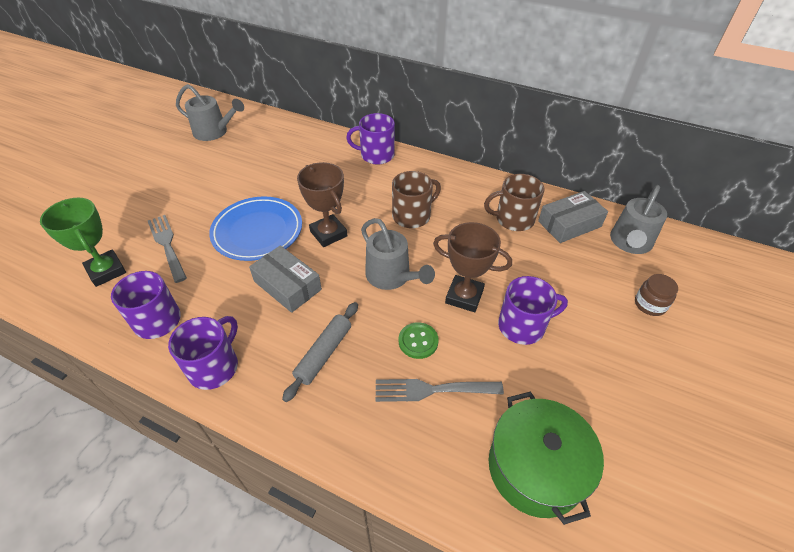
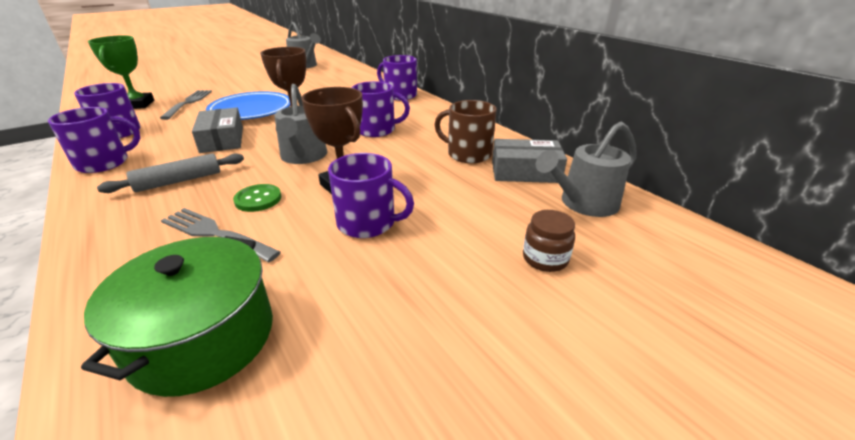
camera: 30 degrees right, 15 degrees down
brown mug [392,171,441,228] -> purple mug [352,81,410,137]

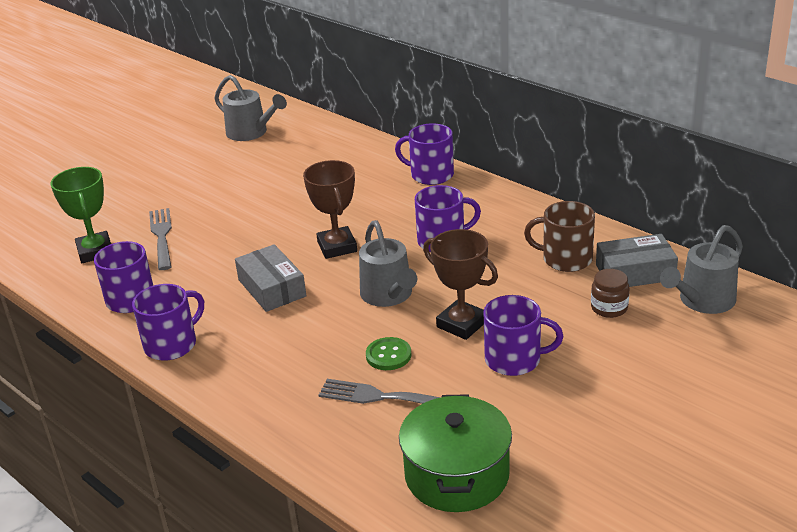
camera: 10 degrees left, 0 degrees up
grey rolling pin [97,153,244,193] -> none
blue plate [206,91,290,120] -> none
brown jar [523,210,575,272] -> brown jar moved to [591,269,629,318]

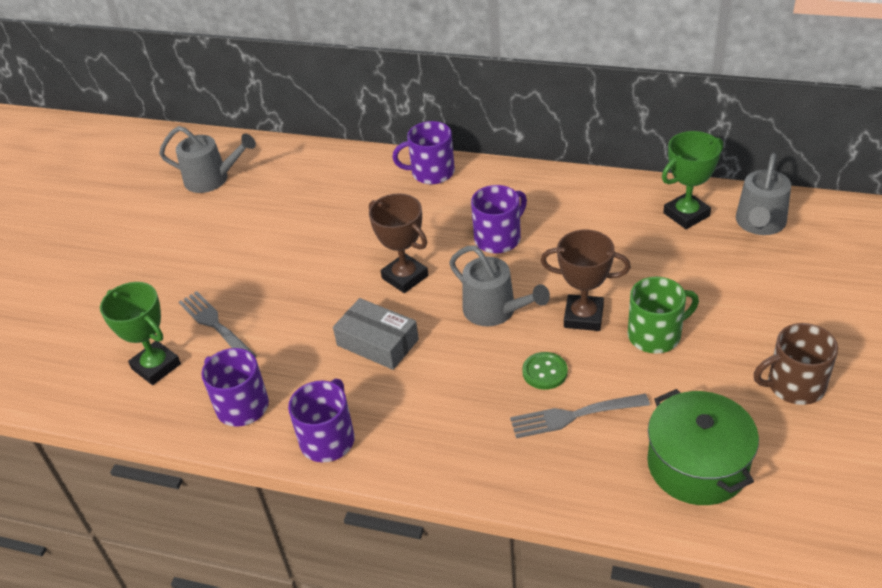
camera: 25 degrees left, 10 degrees up
purple mug [483,295,563,376] -> green mug [628,277,699,353]
brown mug [524,201,595,272] -> brown mug moved to [753,323,838,405]
brown jar [591,269,629,318] -> none
grey box [596,234,678,287] -> green trophy [662,131,723,229]

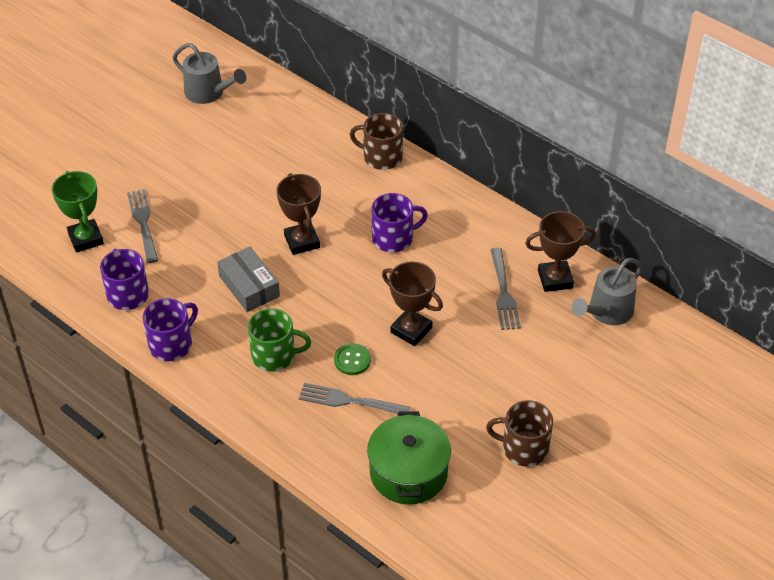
camera: 20 degrees right, 5 degrees up
purple mug [392,121,455,184] -> brown mug [350,113,403,170]
grey watering can [449,245,550,326] -> none
green mug [628,277,699,353] -> green mug moved to [248,308,311,372]
green trophy [662,131,723,229] -> brown trophy [525,211,596,292]
none -> grey fork [490,248,521,330]

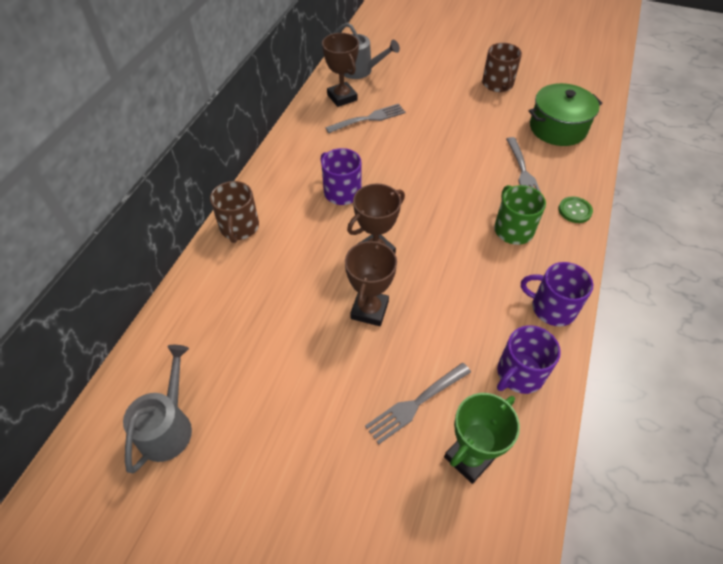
camera: 110 degrees left, 5 degrees up
grey box [217,246,280,312] -> none
green button [334,343,371,375] -> green button moved to [558,196,593,223]
brown trophy [382,261,443,346] -> brown trophy moved to [345,239,397,326]

